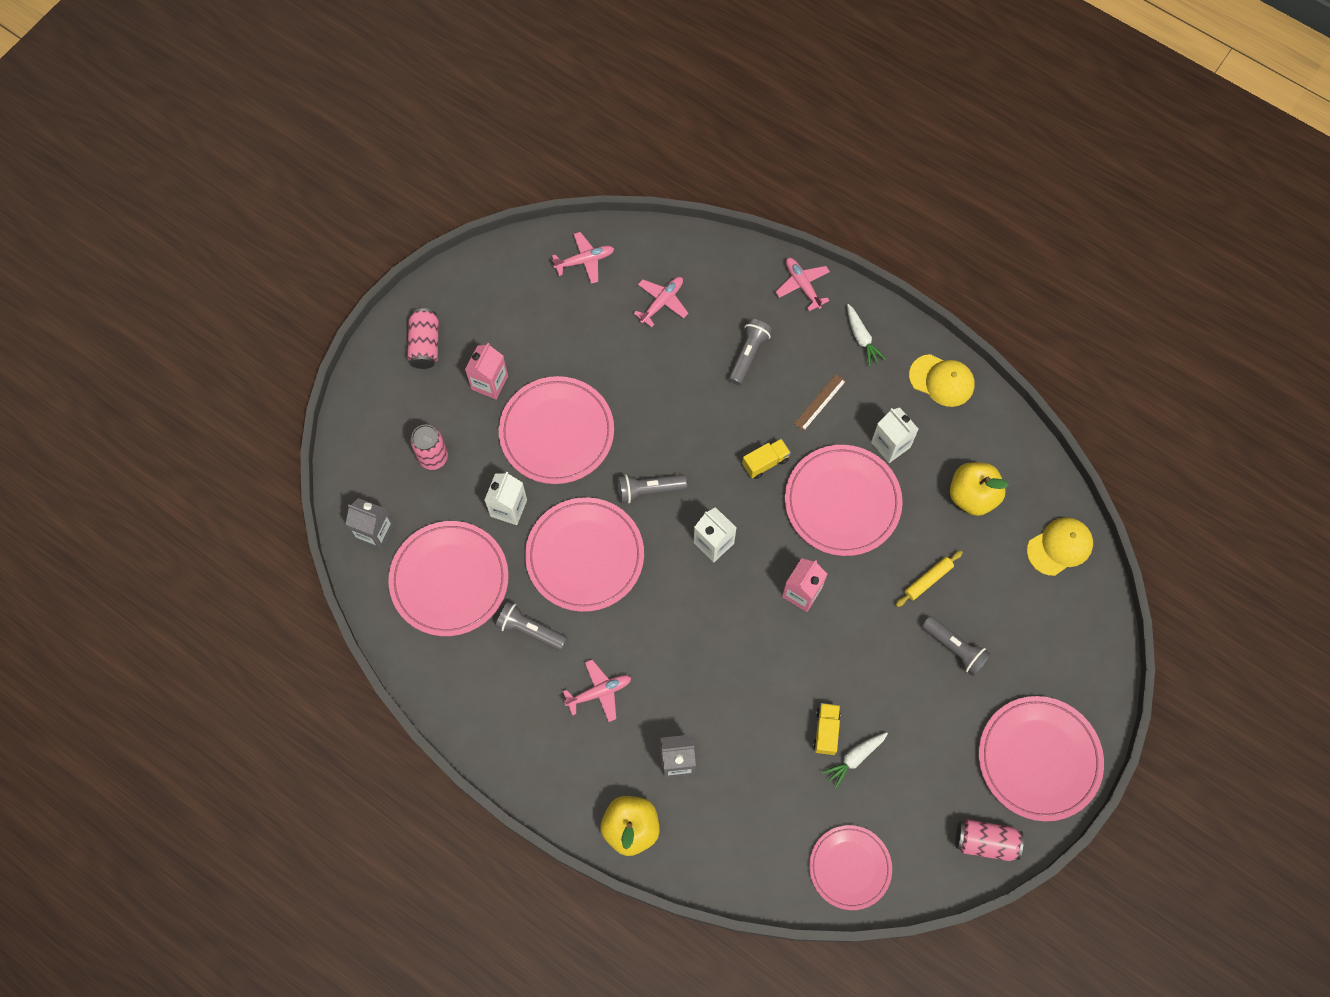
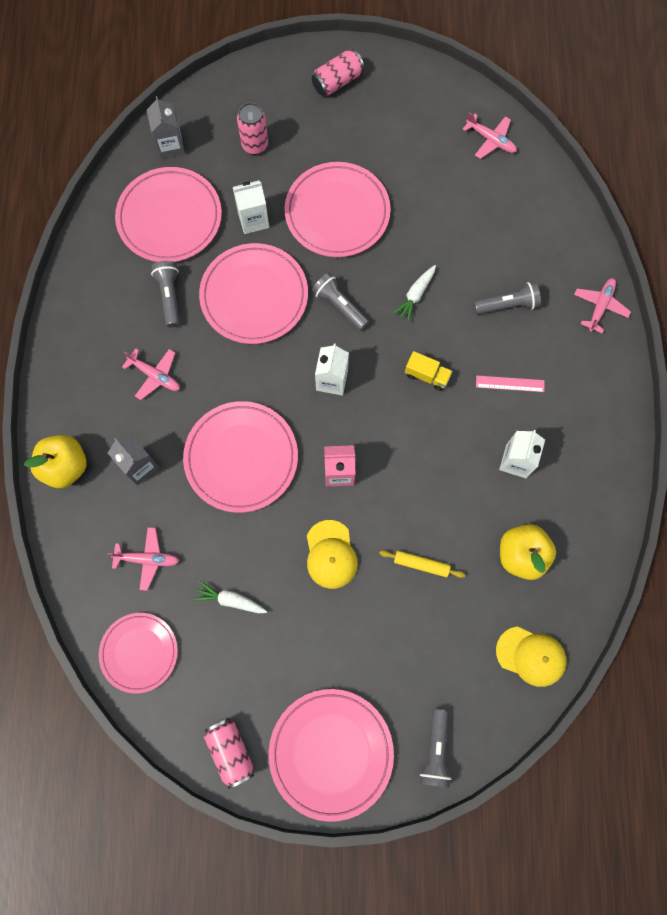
camera: 55 degrees right, 5 degrees up
pink carton [465,343,508,399] -> none
pink plane [633,277,688,327] -> pink plane moved to [108,527,179,591]
pink plate [785,445,903,556] -> pink plate moved to [183,401,298,513]
brown ruler [794,374,846,431] -> pink ruler [476,376,544,392]
yellow truck [813,703,841,755] -> none
white carrot [847,304,886,366] -> white carrot moved to [393,265,436,322]
yellow cap [909,354,975,407] -> yellow cap moved to [307,520,358,589]
grey flashlight [922,616,991,676] -> grey flashlight moved to [420,709,451,788]

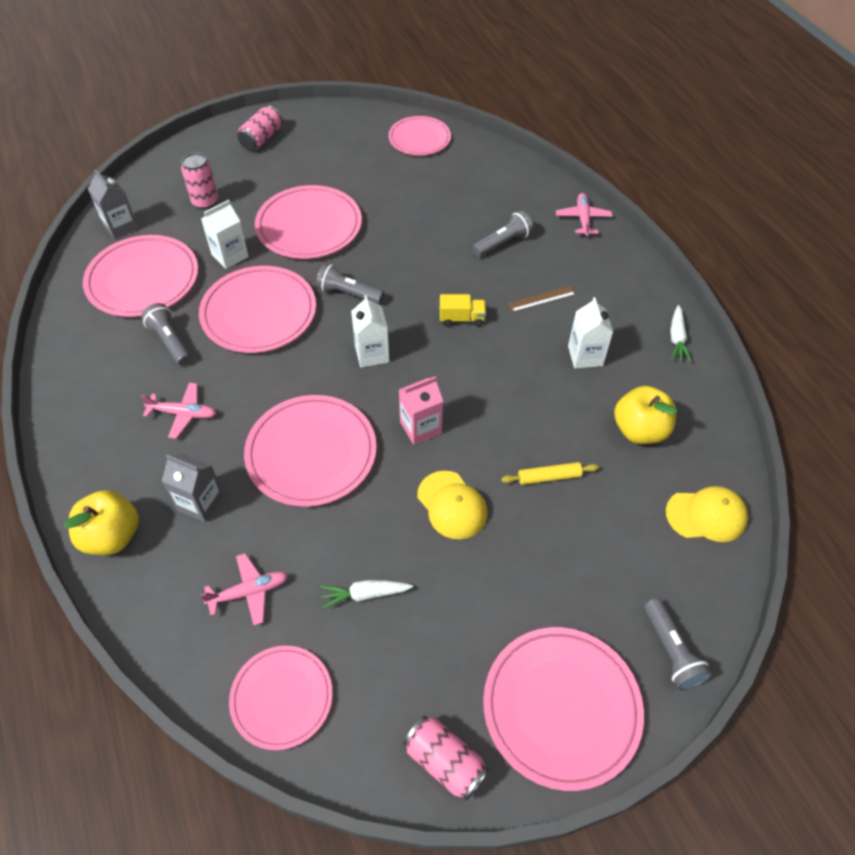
camera: 25 degrees left, 20 degrees down
white carrot [393,265,436,322] -> white carrot moved to [670,305,692,362]
pink plane [463,112,517,159] -> pink plate [388,116,451,155]
pink ruler [476,376,544,392] -> brown ruler [508,286,576,312]

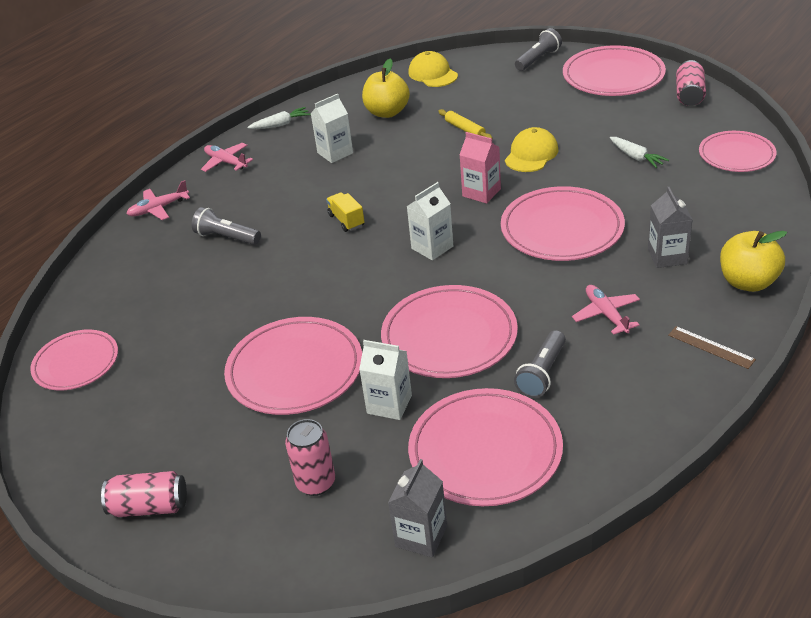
camera: 115 degrees left, 15 degrees down
pink plane [200,553,288,626] -> pink plane moved to [201,143,253,172]
grey flashlight [316,263,384,304] -> none
brown ruler [508,286,576,312] -> brown ruler moved to [668,326,756,369]

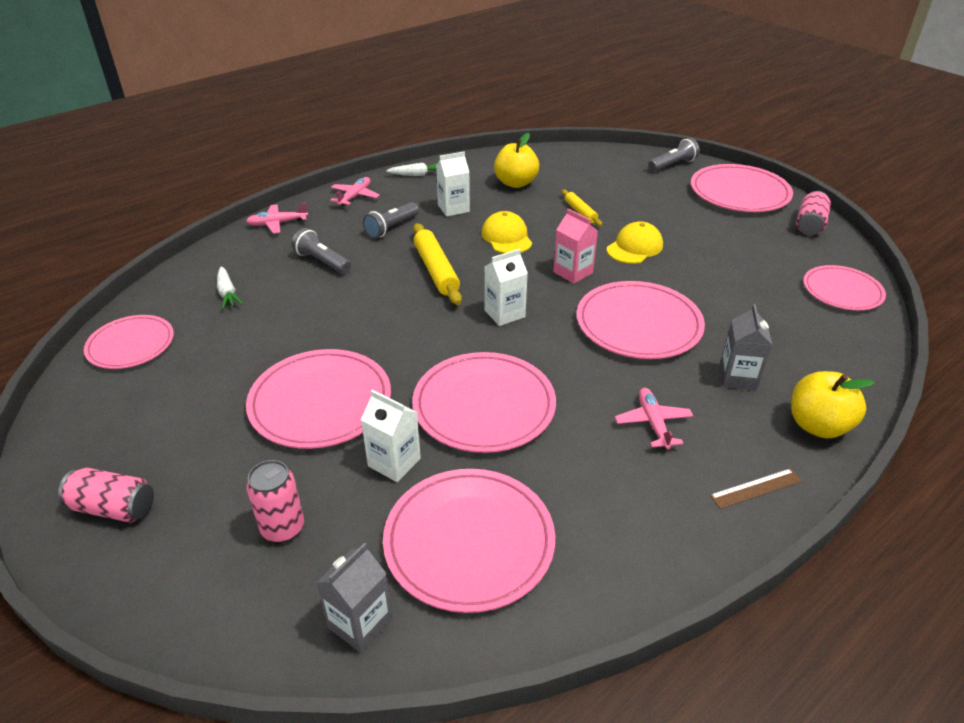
camera: 10 degrees right, 0 degrees up
pink plane [201,143,253,172] -> pink plane turned 60 degrees clockwise [330,177,380,206]
yellow truck [326,192,364,232] -> yellow rolling pin [413,223,462,305]
yellow cap [408,51,458,87] -> yellow cap moved to [481,211,532,253]
grey flashlight [514,330,566,398] -> grey flashlight moved to [363,202,419,238]
white carrot [610,137,669,168] -> white carrot moved to [217,266,243,309]
brown ruler [668,326,756,369] -> brown ruler turned 75 degrees counterclockwise [710,468,802,509]

